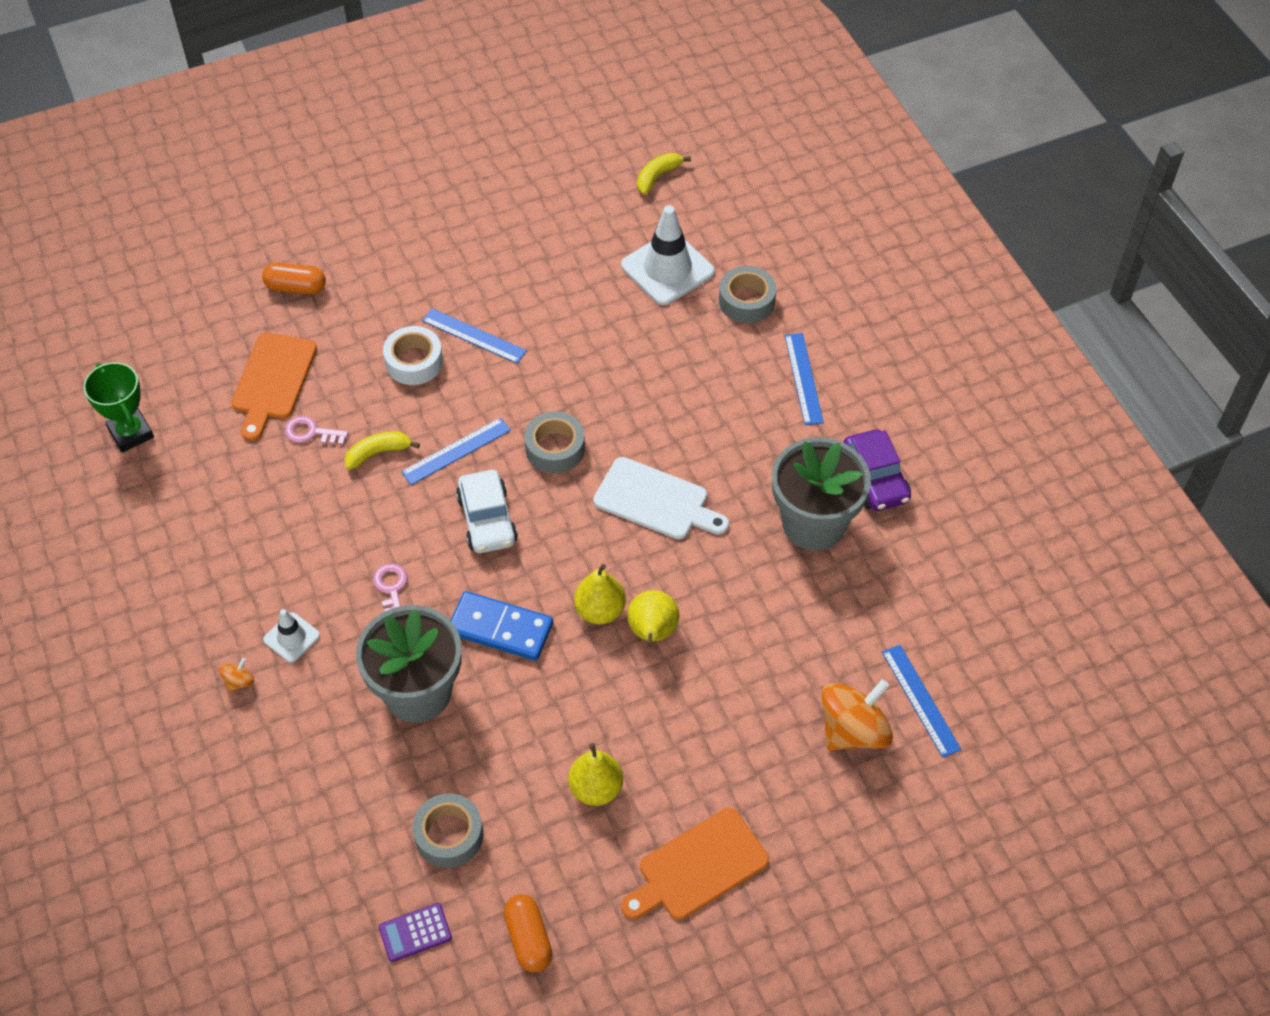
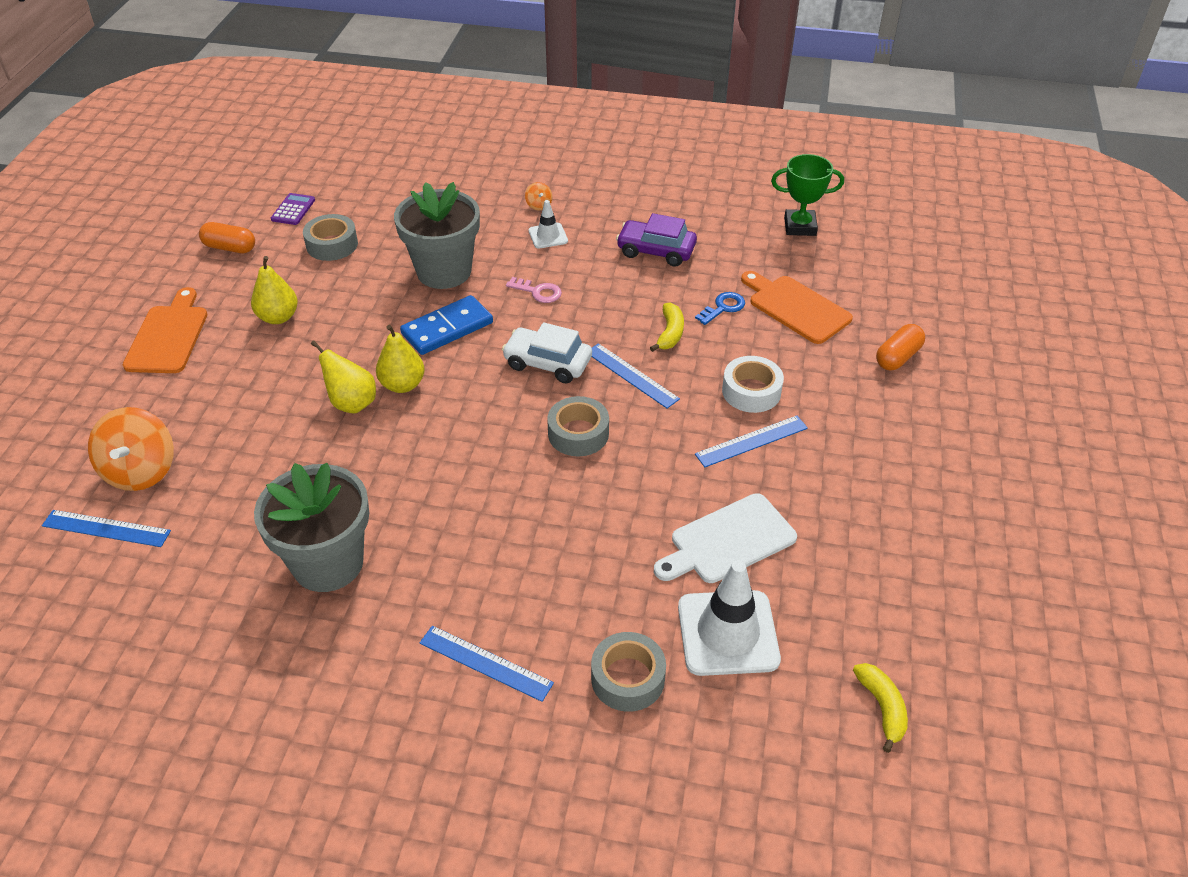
camera: 125 degrees right, 10 degrees down
pink key [285,416,348,445] -> blue key [695,292,745,325]
blue ruler [401,418,511,485] -> blue ruler turned 45 degrees counterclockwise [592,343,680,408]
white cutting board [593,457,729,539] -> white cutting board moved to [654,493,797,583]
purple car [843,430,911,511] -> purple car moved to [616,213,697,267]

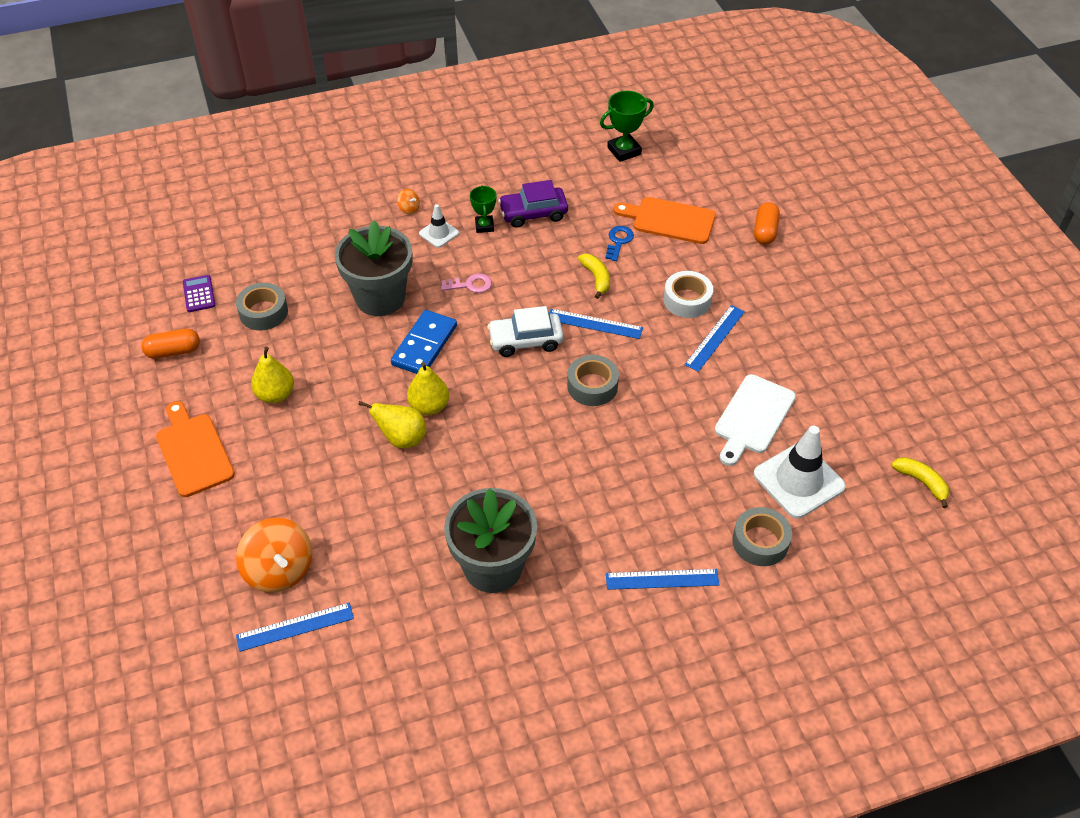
camera: 30 degrees left, 5 degrees up
none -> green trophy [470,185,496,233]

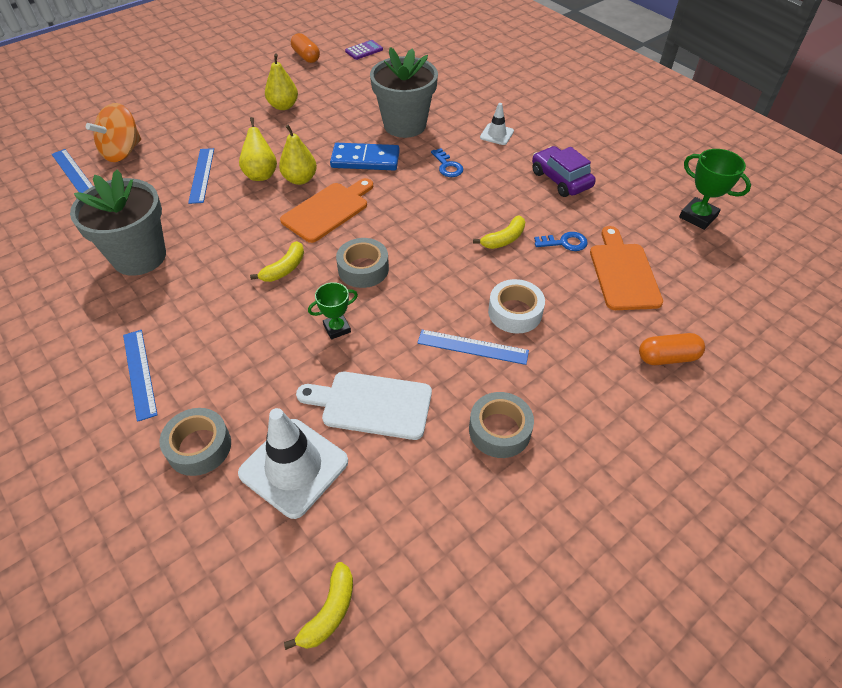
camera: 70 degrees right, 0 degrees up
orange cutting board [156,401,235,497] -> orange cutting board moved to [280,178,373,243]
grey tape [236,283,288,330] -> grey tape moved to [469,392,534,458]
orange spinning top [397,189,420,214] -> none
pink key [441,273,492,293] -> blue key [431,148,463,177]
green trophy [470,185,496,233] -> green trophy moved to [308,282,358,339]
white car [487,306,564,357] -> none
blue ruler [549,309,643,339] -> blue ruler moved to [188,148,214,204]
none -> yellow banana [250,241,304,282]

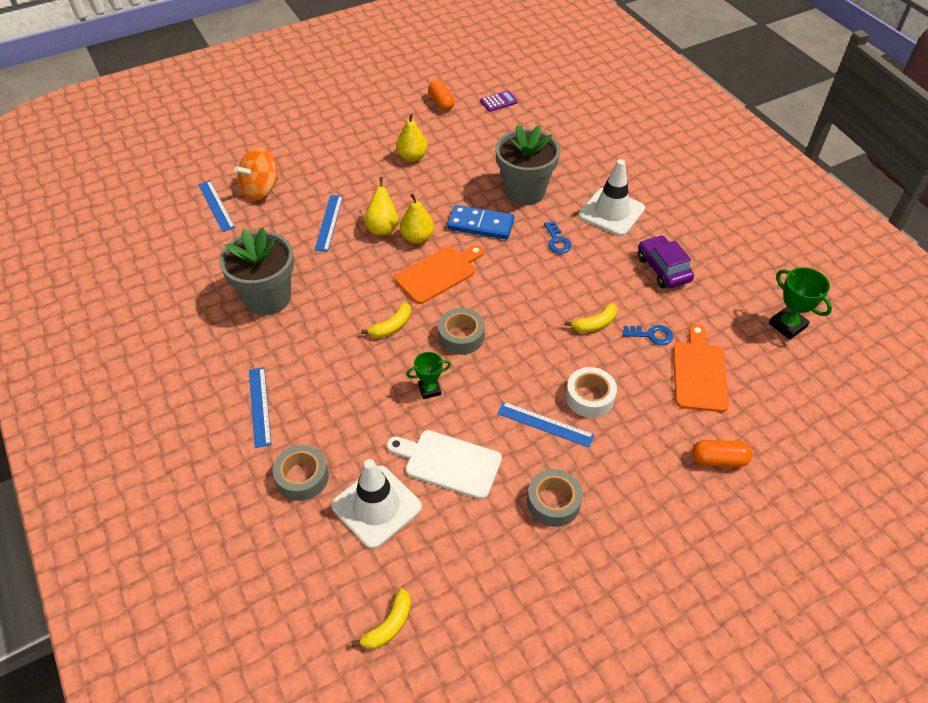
camera: 10 degrees right, 0 degrees up
white traffic cone [480,103,514,145] -> white traffic cone [579,159,645,236], size x1.92

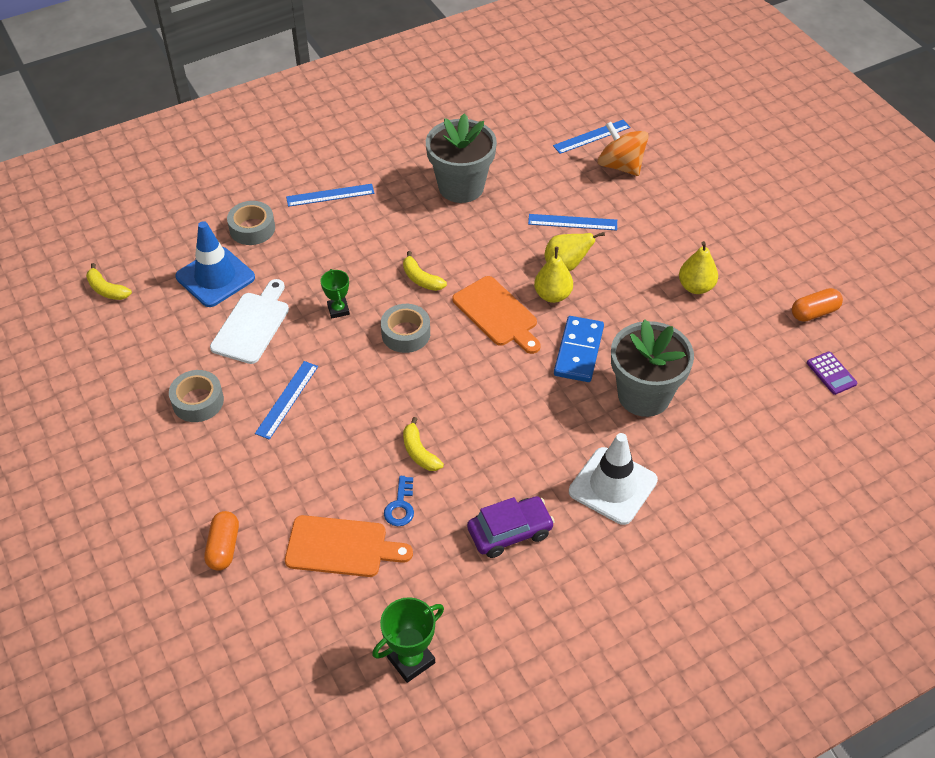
camera: 90 degrees right, 0 degrees up
white traffic cone [331,459,422,549] -> blue traffic cone [175,221,255,307]
blue key [544,221,572,254] -> none
white tape [566,367,617,418] -> none

